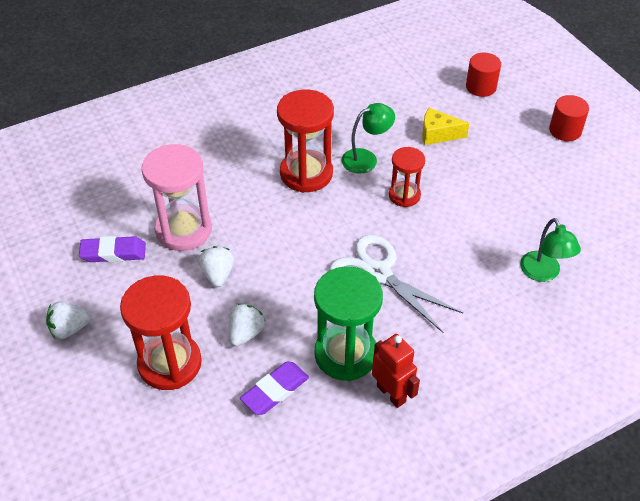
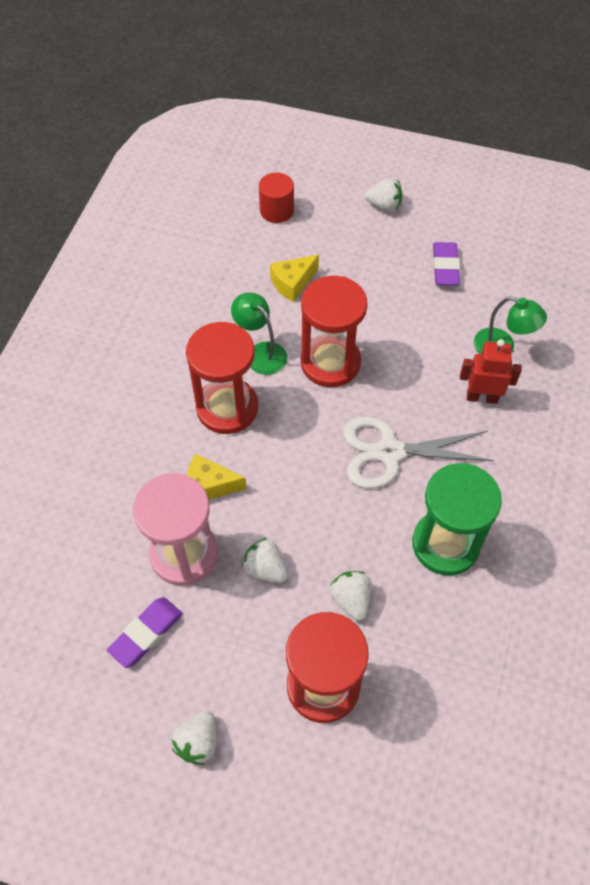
camera: 45 degrees left, 10 degrees up
purple eraser [240,361,309,415] -> purple eraser moved to [433,242,460,285]
green lamp [342,103,395,174] -> green lamp turned 60 degrees counterclockwise [231,292,287,375]
red robot [372,334,420,408] -> red robot moved to [460,339,522,404]
red hourglass [389,147,425,207] -> red hourglass [301,276,368,387], size x1.70
red cylinder [549,95,589,141] -> white strawberry [365,178,402,212]
none -> yellow cheese [187,453,247,499]

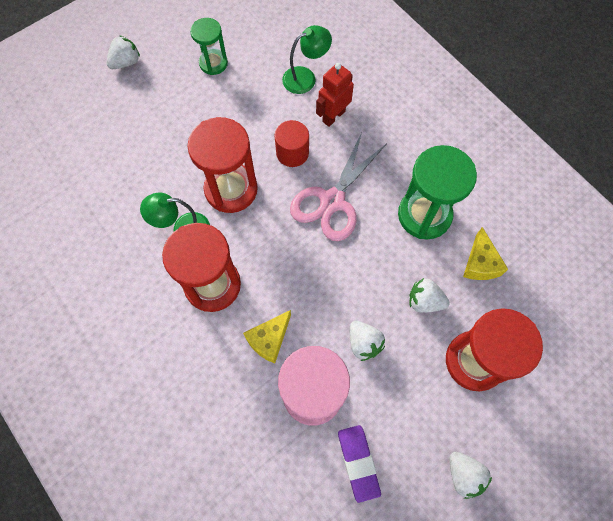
camera: 55 degrees left, 10 degrees up
white strawberry [242,538,288,583] -> white strawberry turned 105 degrees counterclockwise [350,321,385,361]
red cylinder [259,173,294,223] -> red cylinder moved to [274,120,309,167]
yellow cheese [270,255,319,302] -> yellow cheese moved to [463,227,508,280]
white scissors [343,417,494,489] -> pink scissors [290,132,386,241]
purple eraser [433,242,460,285] -> green hourglass [190,18,228,75]

